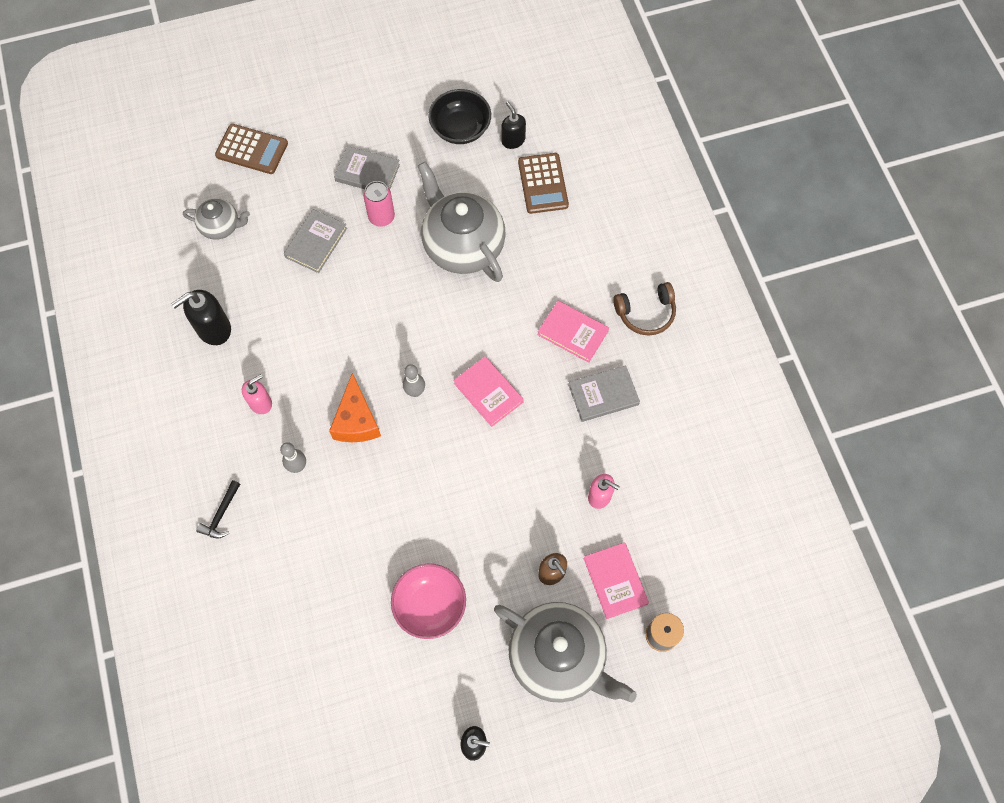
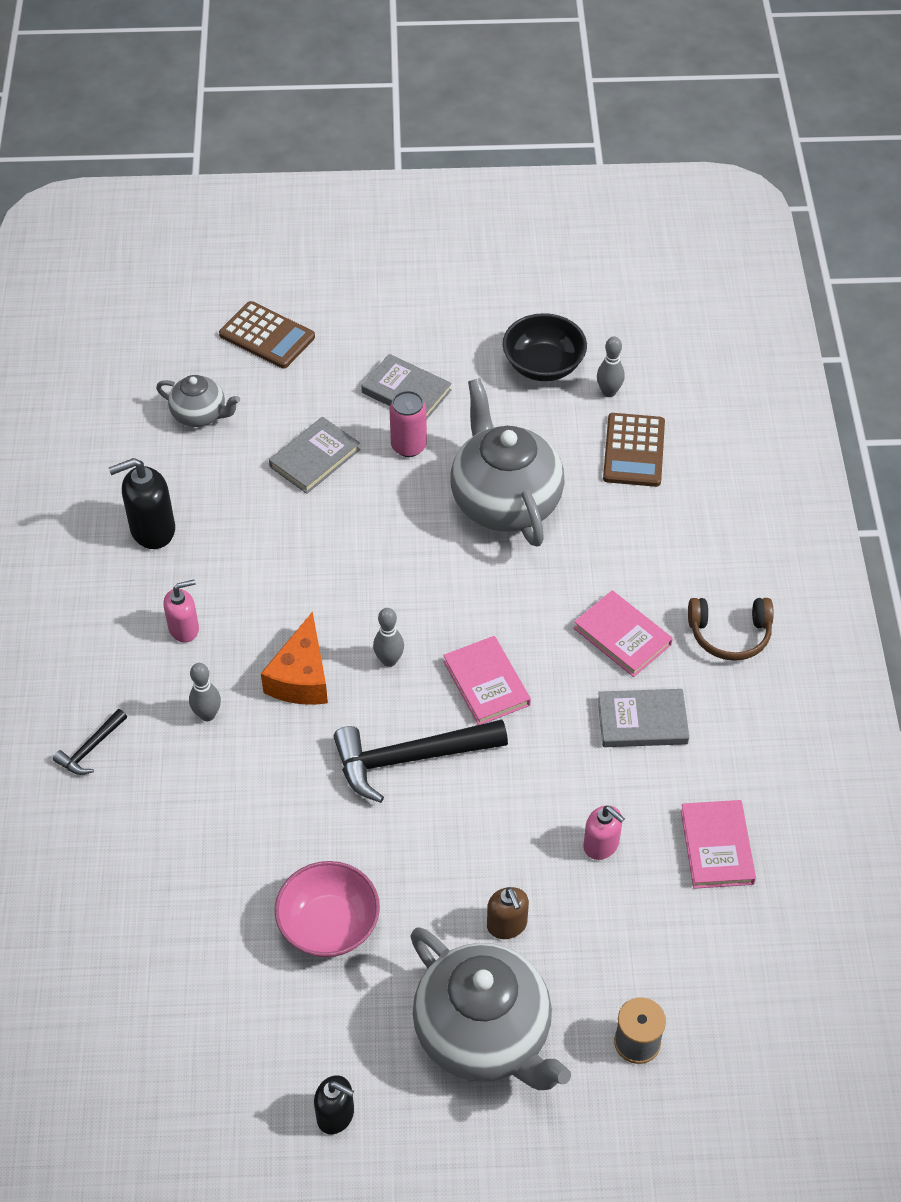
camera: 15 degrees right, 15 degrees down
black soap dispenser [501,102,526,149] -> grey bowling pin [597,336,625,397]
pink book [584,542,649,619] -> pink book moved to [681,800,756,889]
none -> black hammer [333,719,508,803]

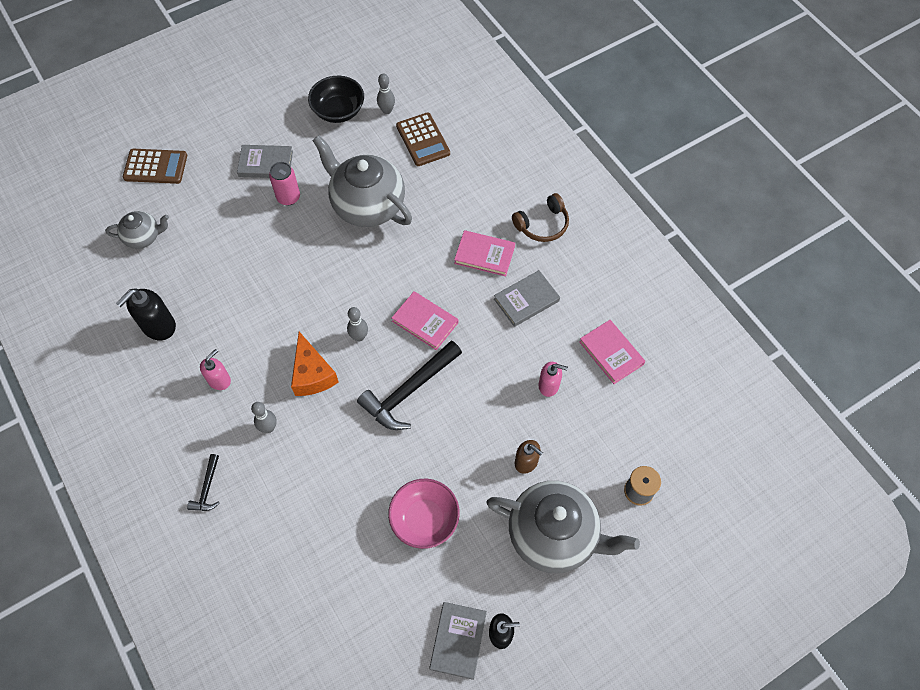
camera: 30 degrees left, 10 degrees up
grey book [269,417,360,494] -> grey book moved to [429,602,487,680]

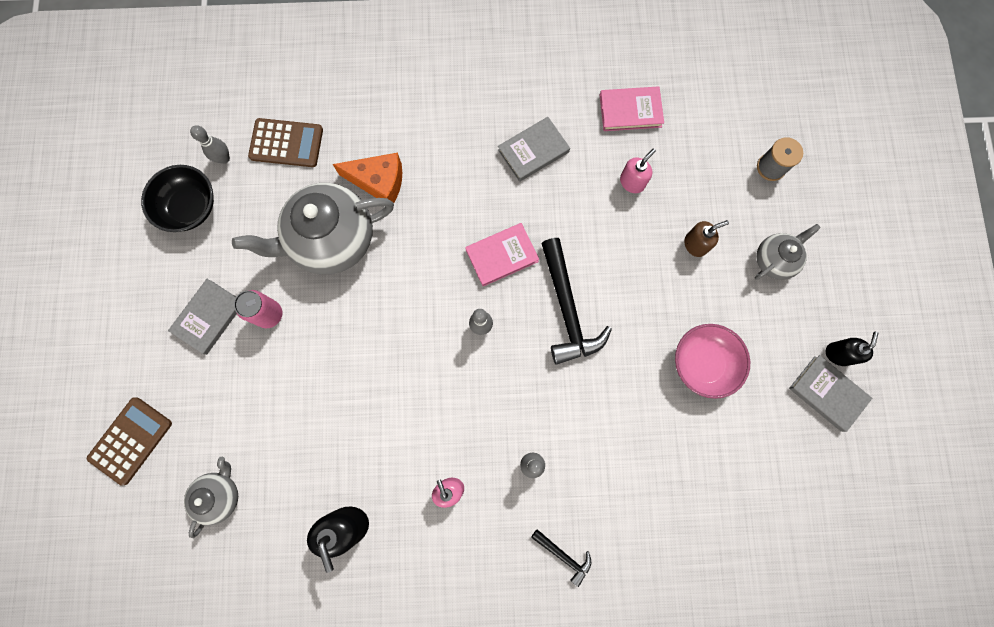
camera: 60 degrees left, 15 degrees up
orange cheese [291,332,339,396] -> orange cheese moved to [333,153,402,203]
pink book [454,230,515,276] -> none
grey teapot [486,481,640,573] -> grey teapot [755,224,821,280], size x0.52
grey book [494,270,560,327] -> grey book turned 60 degrees clockwise [498,117,570,182]
brown headphones [512,193,569,242] -> none

